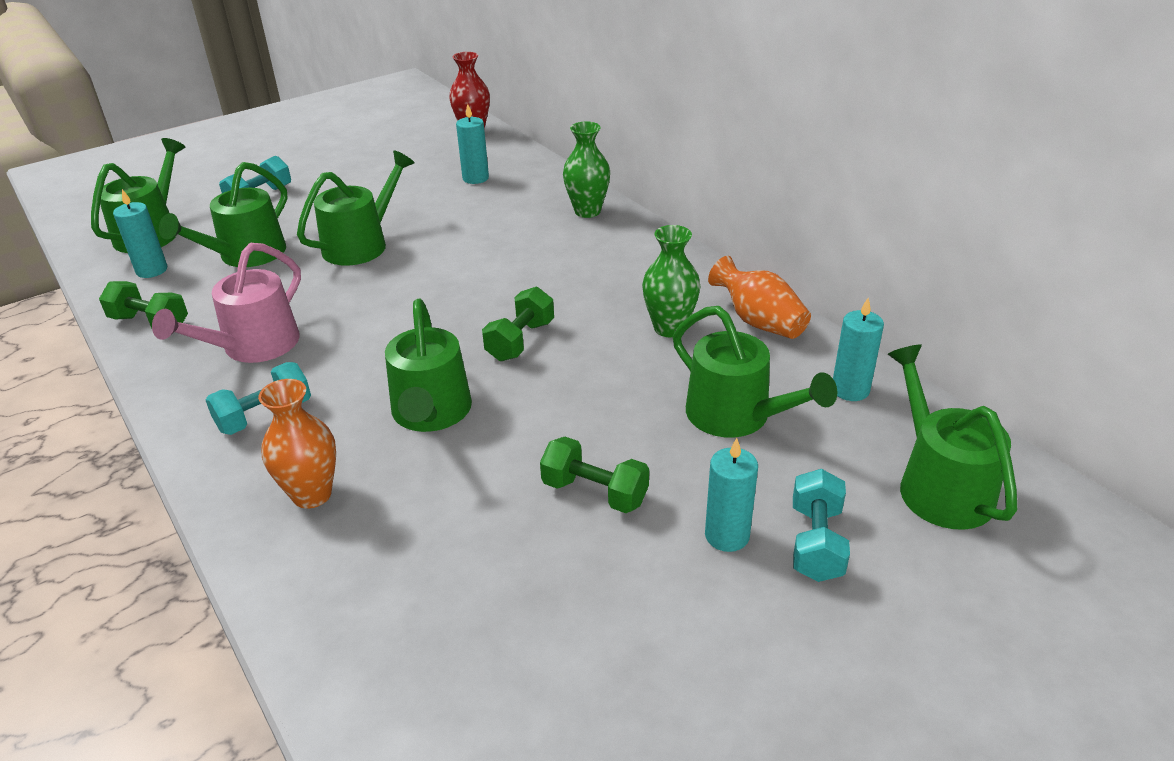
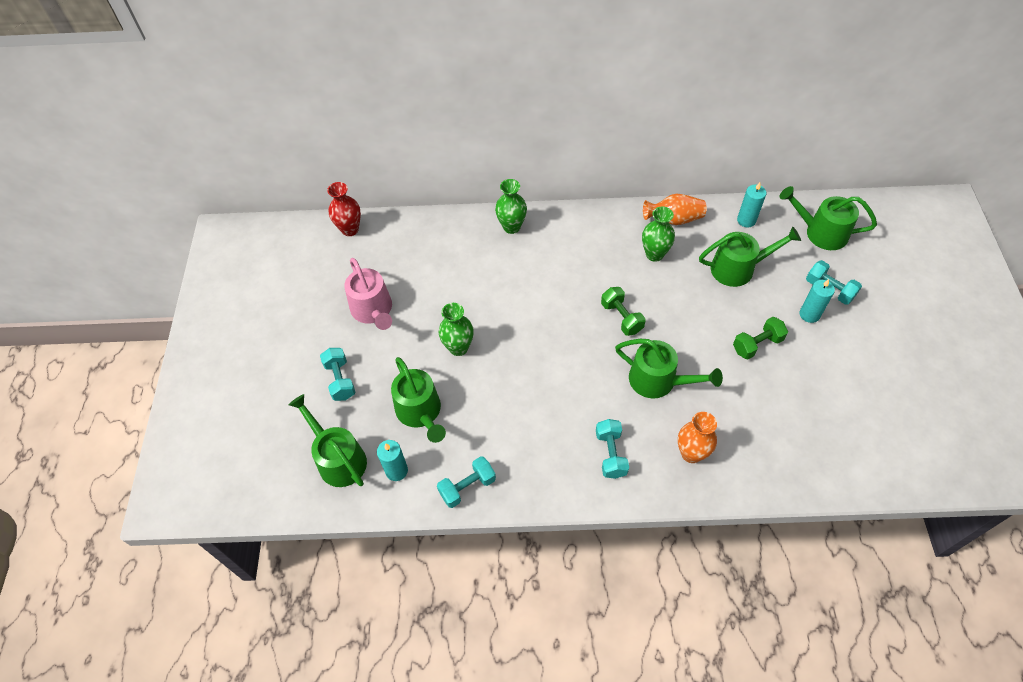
camera: 55 degrees left, 20 degrees up
green dumbbell [99,281,188,329] -> turquoise dumbbell [437,456,496,508]
pink watering can [152,243,301,363] -> pink watering can moved to [344,258,392,330]
green watering can [297,150,415,266] -> green vase [439,303,474,356]
turquoise candle [456,104,489,184] -> none

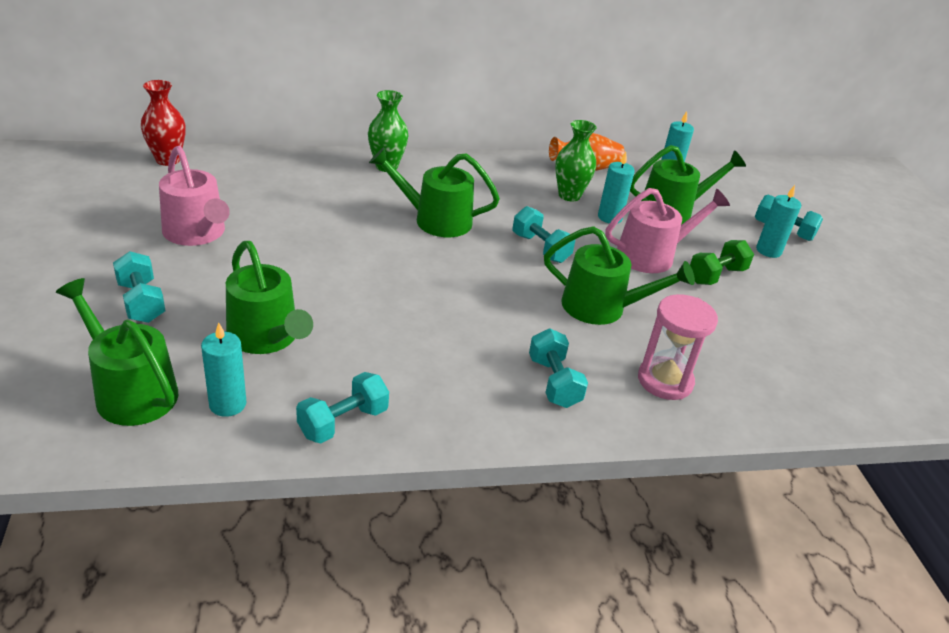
camera: 15 degrees left, 20 degrees down
green vase [439,303,474,356] -> none
green dumbbell [601,287,646,336] -> turquoise dumbbell [513,206,575,263]
orange vase [678,412,717,463] -> pink hourglass [638,294,718,400]
green watering can [780,186,877,250] -> green watering can moved to [369,147,500,237]
none -> turquoise candle [598,152,635,224]
none -> pink watering can [605,188,730,273]

